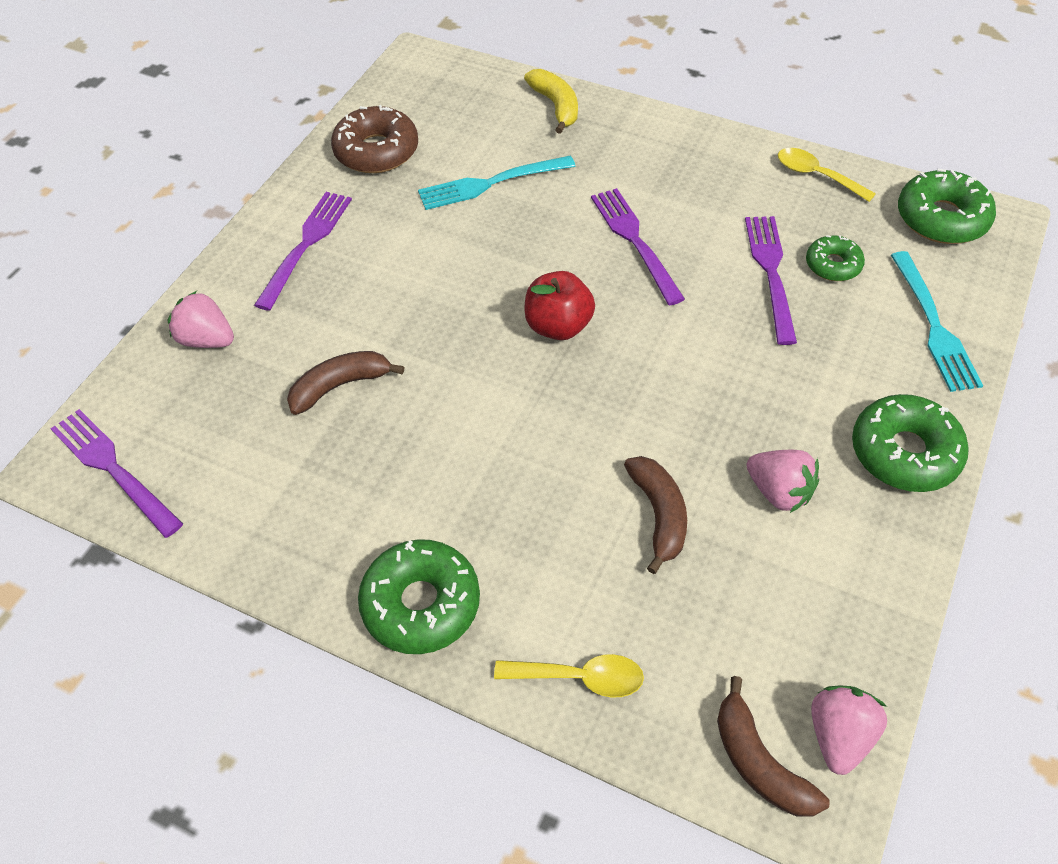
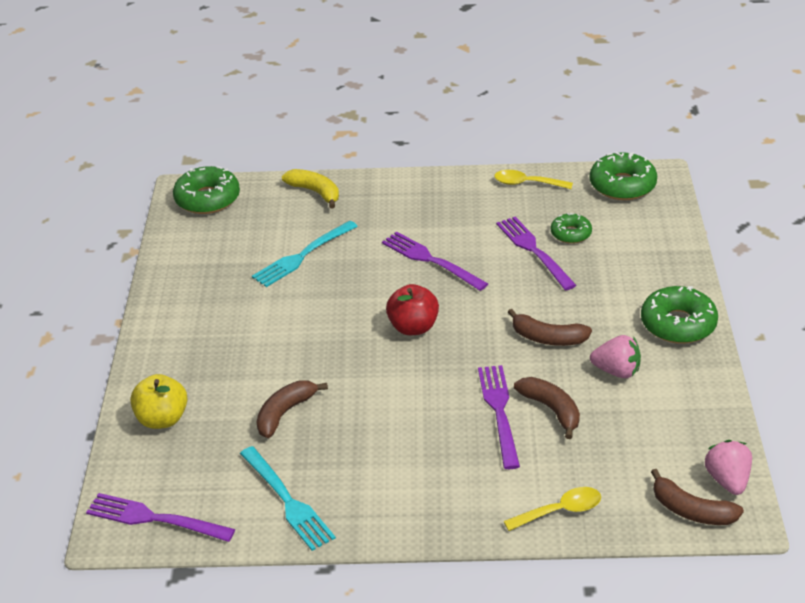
camera: 25 degrees left, 15 degrees down
pink strawberry [168,291,234,348] -> yellow apple [130,374,187,429]
purple fork [254,192,352,311] -> purple fork moved to [478,365,520,469]
brown donut [331,105,418,173] -> none
green donut [358,539,480,654] -> green donut moved to [173,166,240,214]
turquoise fork [891,251,983,392] -> turquoise fork moved to [240,446,336,551]
none -> brown banana [508,309,592,346]

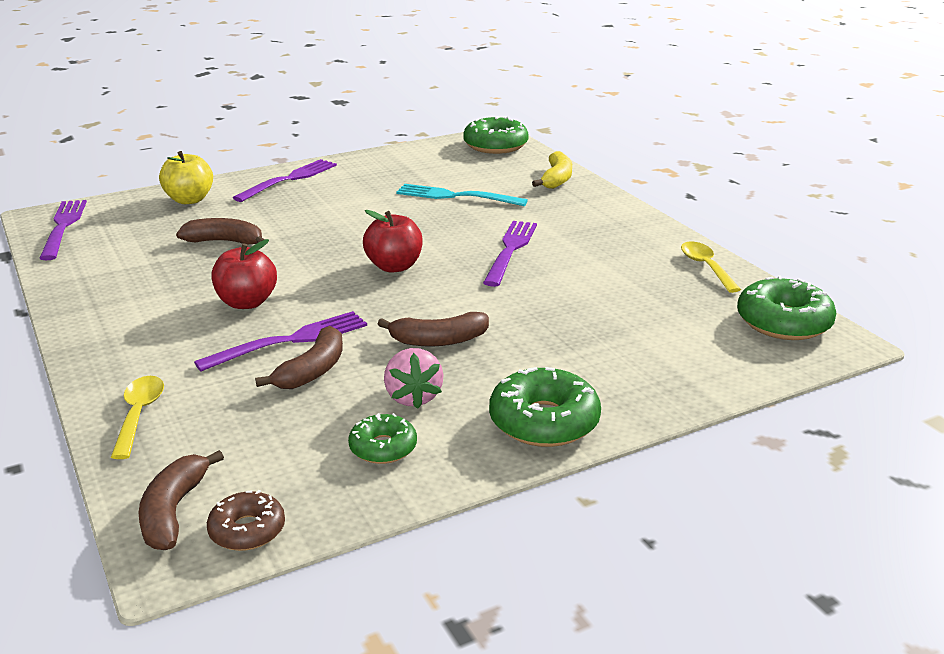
camera: 60 degrees right, 10 degrees down
turquoise fork [240,446,336,551] -> none
purple fork [496,217,577,290] -> purple fork moved to [233,159,337,202]
yellow spoon [504,487,601,531] -> yellow spoon turned 135 degrees counterclockwise [111,376,164,459]
brown banana [508,309,592,346] -> brown banana turned 90 degrees counterclockwise [378,312,489,347]
green donut [551,213,592,244] -> green donut moved to [348,413,417,464]
pink strawberry [704,440,752,495] -> brown donut [207,490,285,551]
none -> red apple [212,239,277,309]

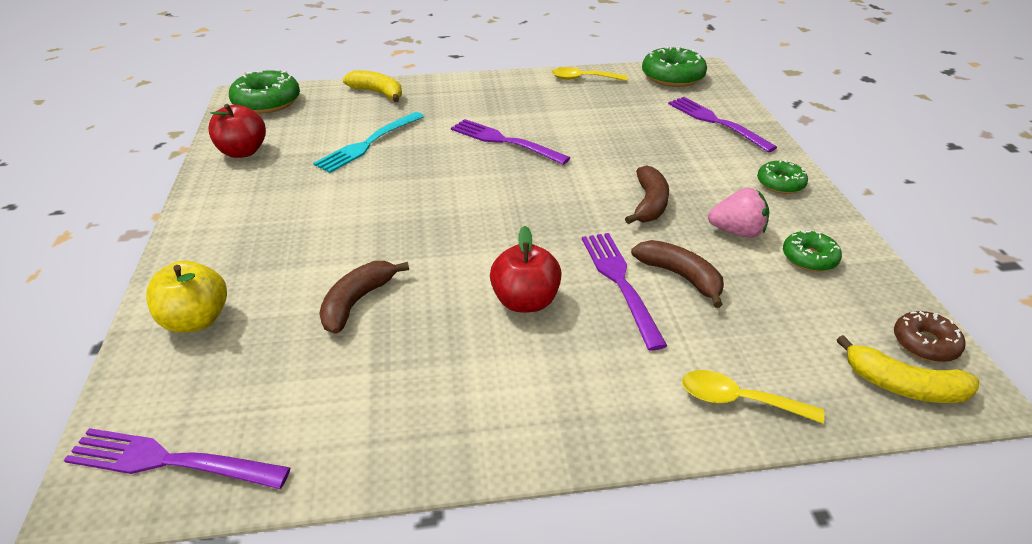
camera: 70 degrees left, 10 degrees up
brown banana [138,450,224,550] -> yellow banana [837,335,979,403]
purple fork [233,159,337,202] -> purple fork moved to [668,97,777,152]
red apple [363,210,423,273] -> red apple moved to [208,104,266,158]
green donut [489,367,601,447] -> green donut [757,160,808,194], size x0.59

